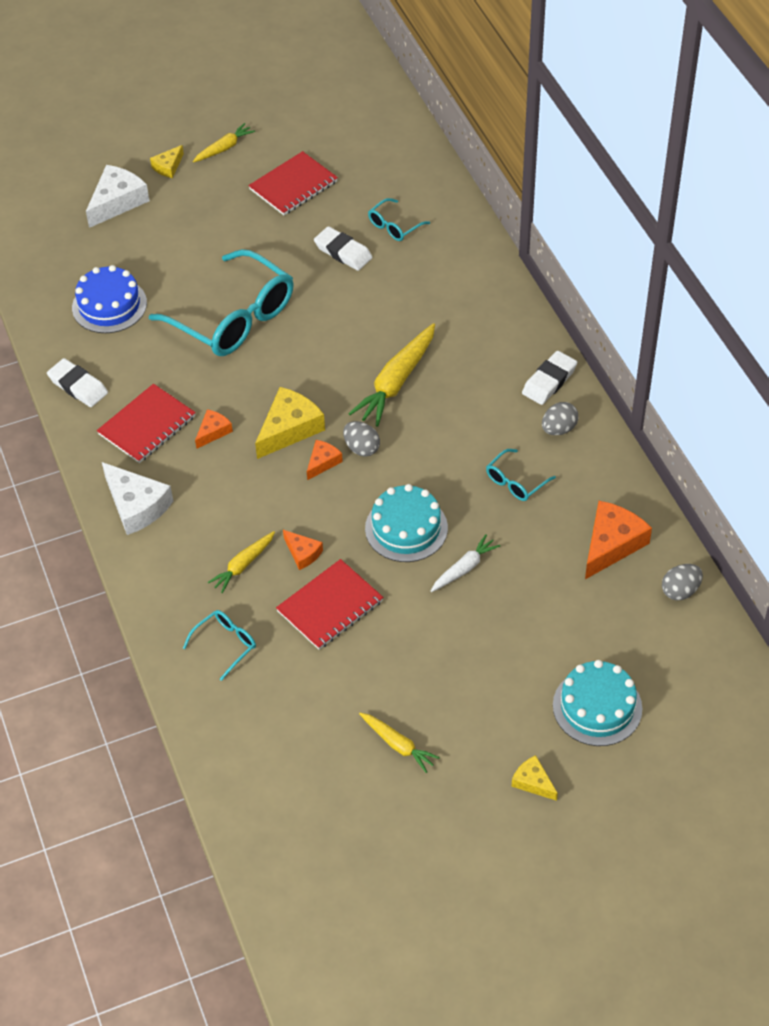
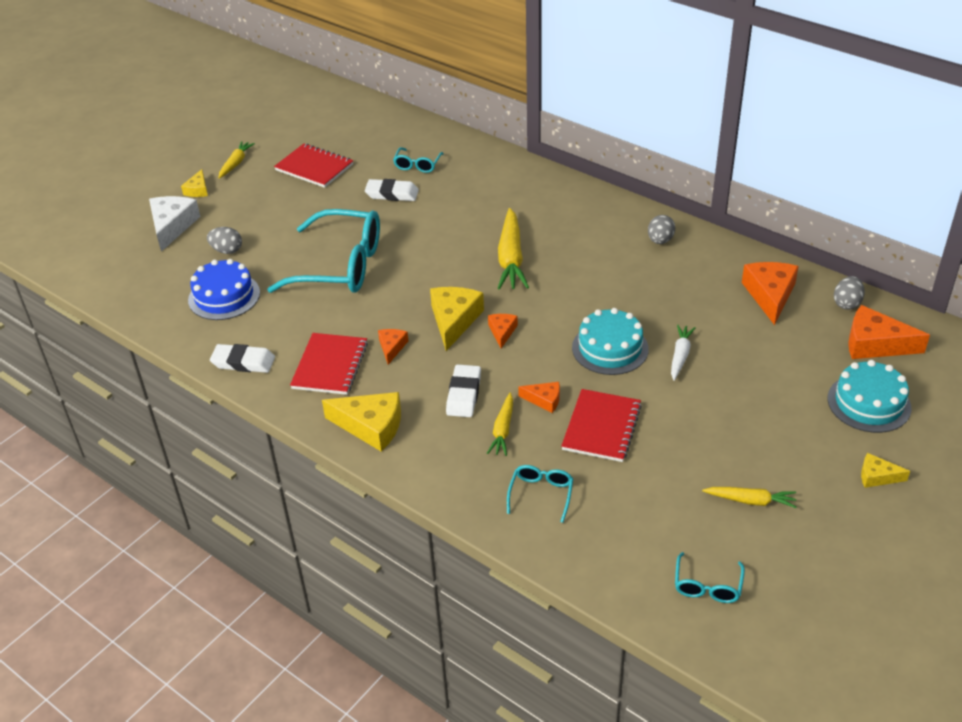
camera: 30 degrees left, 10 degrees down
white cheese [102,462,173,535] -> yellow cheese [322,392,401,452]
red notebook [248,151,338,215] -> red notebook turned 75 degrees counterclockwise [274,144,353,188]
grey egg [343,421,380,457] -> grey egg moved to [207,227,242,254]
turquoise glasses [486,449,556,501] -> turquoise glasses moved to [675,552,745,603]
white eraser [522,351,577,405] -> white eraser moved to [446,364,481,417]
none -> orange cheese [848,305,930,359]

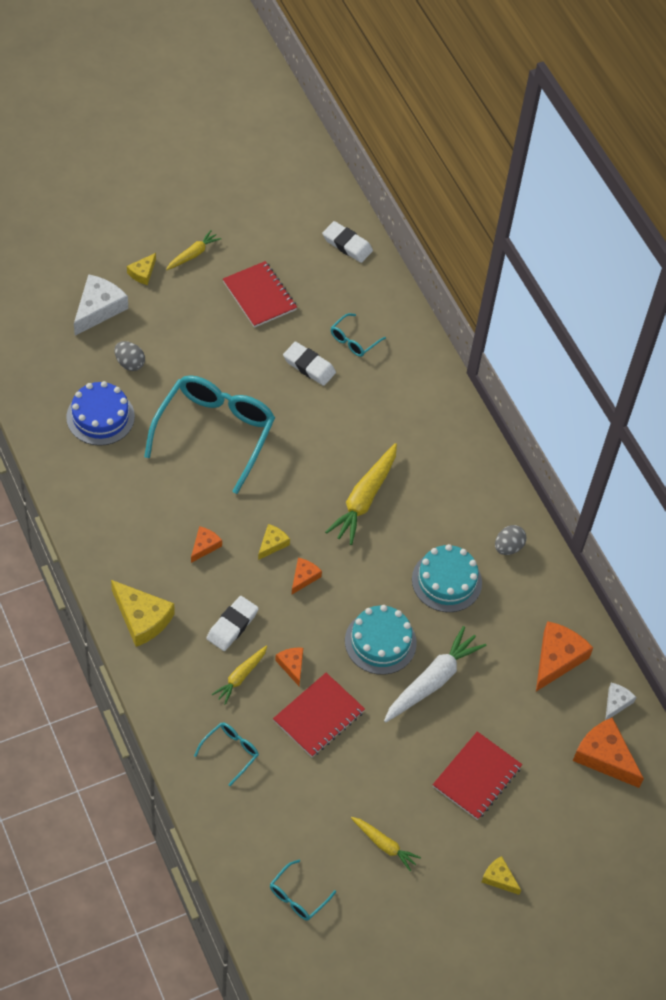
camera: 20 degrees right, 15 degrees up
white eraser [210,344,275,373] -> white eraser moved to [322,221,373,263]
turquoise glasses [267,209,380,293] -> turquoise glasses turned 105 degrees counterclockwise [144,375,275,494]
red notebook [290,333,368,395] -> red notebook moved to [433,731,522,820]
yellow cheese [430,287,484,351] -> yellow cheese [258,524,290,560], size x0.54
orange cheese [518,382,560,413] -> orange cheese turned 150 degrees counterclockwise [275,648,303,686]
white carrot [671,325,696,381] -> white carrot [384,626,486,723], size x1.76
turquoise cake [828,360,911,433] -> turquoise cake moved to [412,544,482,612]
grey egg [834,276,865,310] -> white cheese [605,683,636,720]

